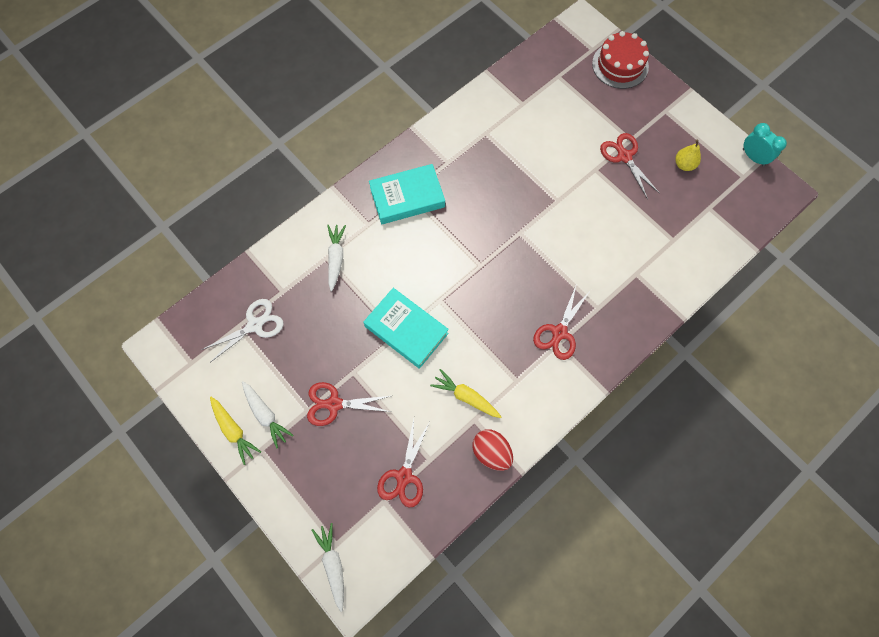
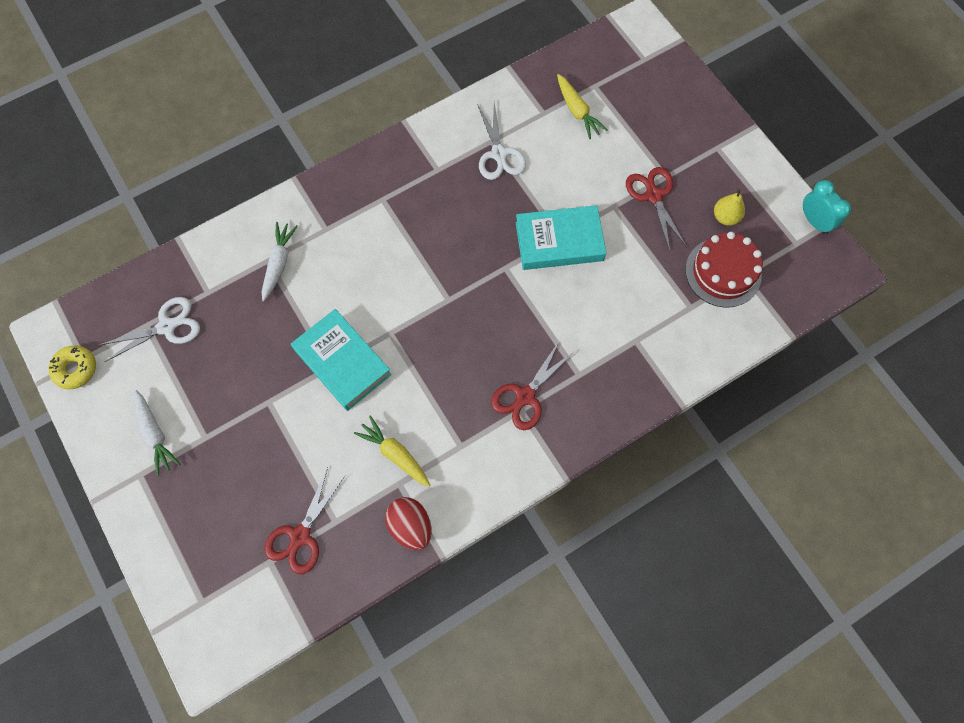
camera: 10 degrees right, 0 degrees up
yellow carrot [210,397,261,465] -> yellow carrot moved to [557,74,608,139]
red scissors [307,382,391,426] -> none
white carrot [312,523,344,612] -> none
turquoise book [369,164,445,224] -> turquoise book moved to [516,205,606,270]
red cake [592,31,649,89] -> red cake moved to [685,232,763,307]
none -> yellow donut [48,345,96,389]
none -> white scissors [477,102,526,180]

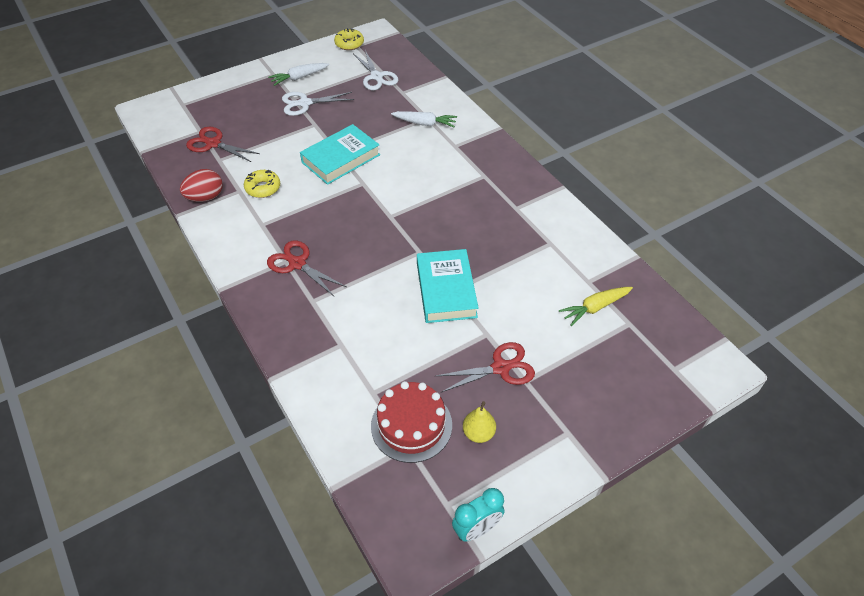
camera: 90 degrees right, 20 degrees down
yellow carrot [354,415,431,487] -> yellow donut [244,170,280,198]
white scissors [477,102,526,180] -> white scissors moved to [282,92,354,116]

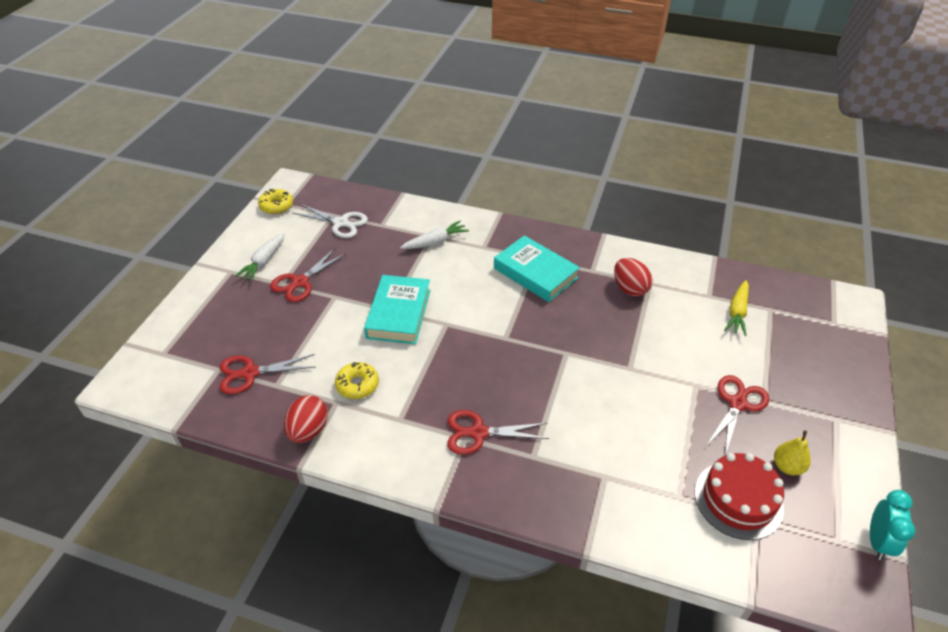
camera: 40 degrees left, 5 degrees down
white scissors [282,92,354,116] -> red scissors [270,248,346,302]
turquoise book [417,249,479,323] -> turquoise book moved to [494,235,580,302]
none -> red egg [614,258,653,296]

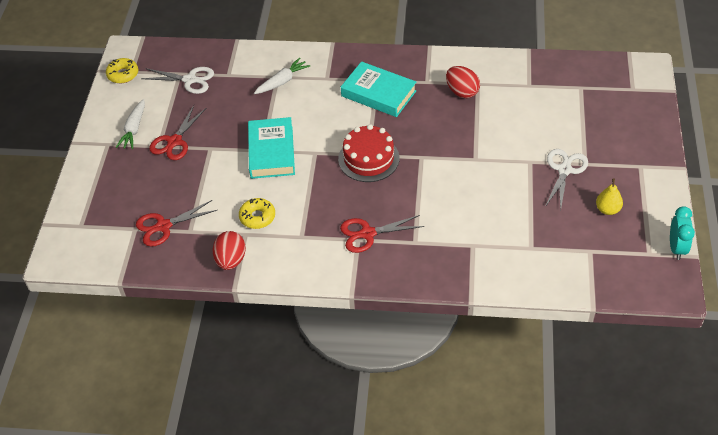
camera: 10 degrees left, 5 degrees up
red cake [694,453,784,540] -> red cake moved to [338,124,399,182]
red scissors [706,375,769,455] -> white scissors [545,149,588,209]
yellow carrot [724,280,749,336] -> none

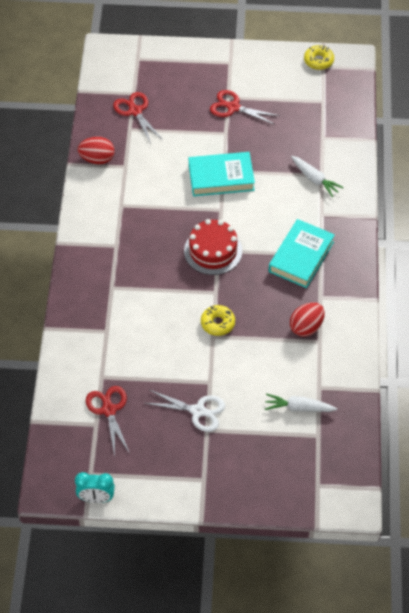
camera: 85 degrees right, 5 degrees up
white carrot [116,99,145,149] -> white carrot moved to [265,393,337,412]
white scissors [141,67,214,94] -> none
yellow donut [239,198,275,229] -> yellow donut moved to [201,305,235,336]
red scissors [340,215,424,253] -> red scissors moved to [86,386,130,457]
yellow pear [596,178,623,215] -> none

